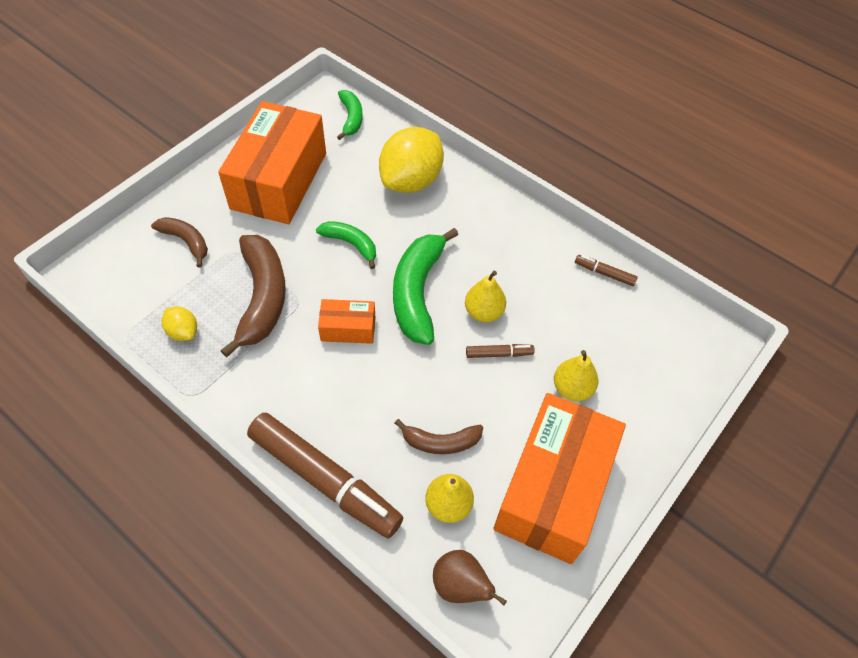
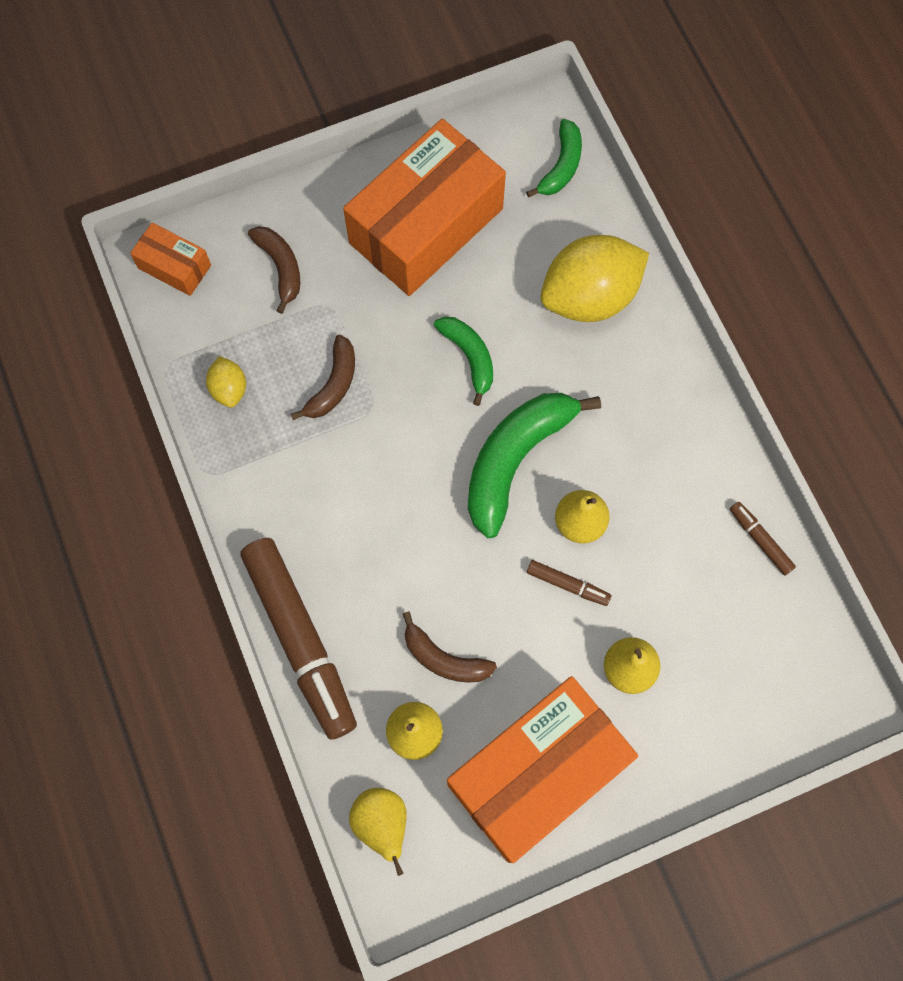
camera: 30 degrees right, 15 degrees up
brown banana [220,235,286,358] -> brown banana [291,335,355,420], size x0.56
orange box [318,299,375,344] -> orange box moved to [130,222,211,296]
brown pear [433,550,507,606] -> yellow pear [349,788,406,876]

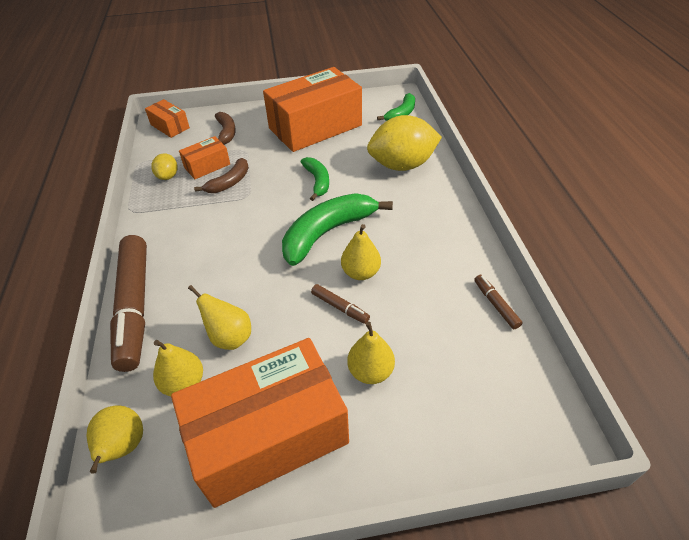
camera: 15 degrees right, 25 degrees down
brown banana [403,612,497,683] -> yellow pear [188,285,251,350]
none -> orange box [179,136,230,179]

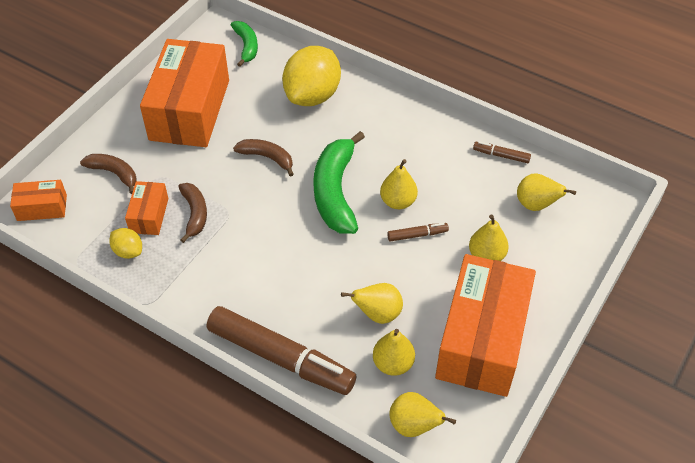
camera: 50 degrees left, 5 degrees up
green banana [301,157,329,201] -> brown banana [233,139,294,177]
none -> yellow pear [517,174,576,211]

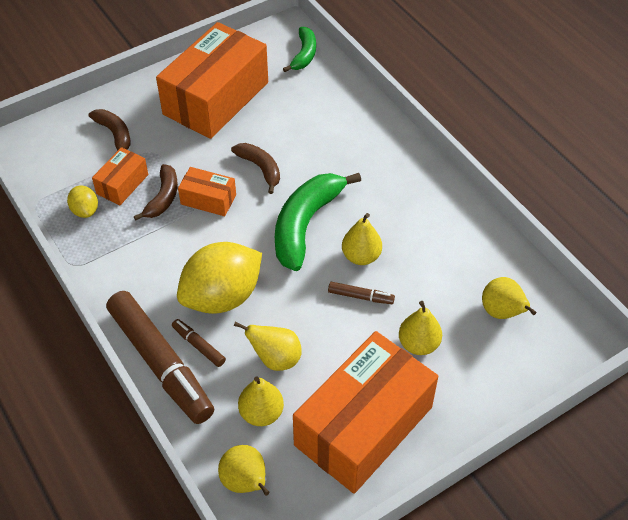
camera: 25 degrees right, 0 degrees up
orange box [10,180,67,221] -> orange box moved to [178,167,236,216]
yellow lemon [282,46,341,106] -> yellow lemon moved to [177,242,262,314]
brown marker [473,141,531,163] -> brown marker moved to [172,319,226,367]

